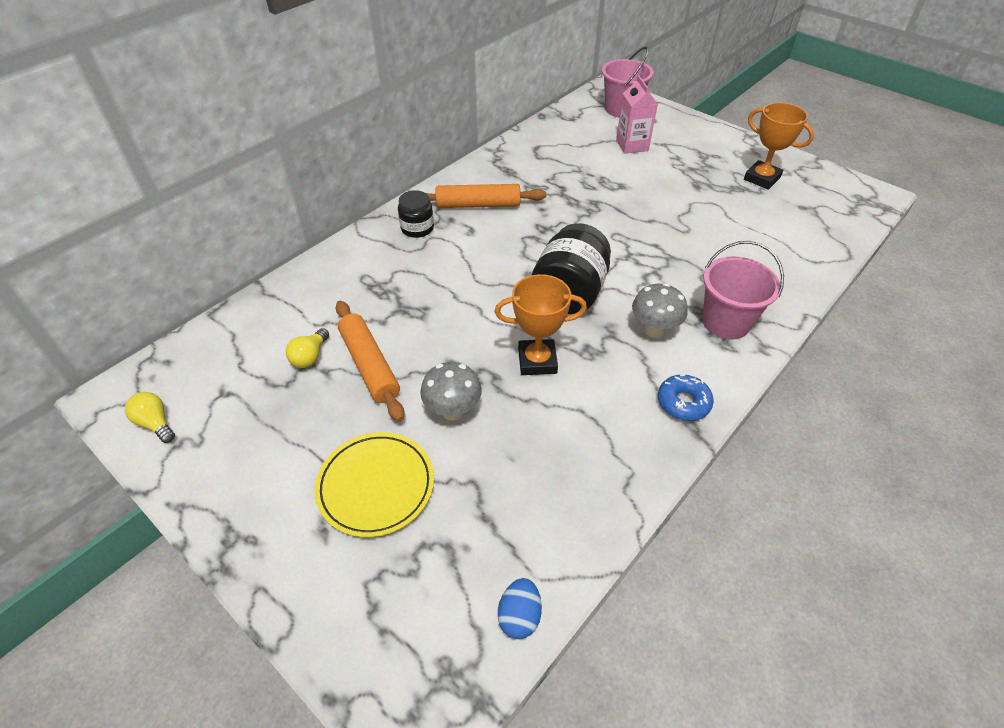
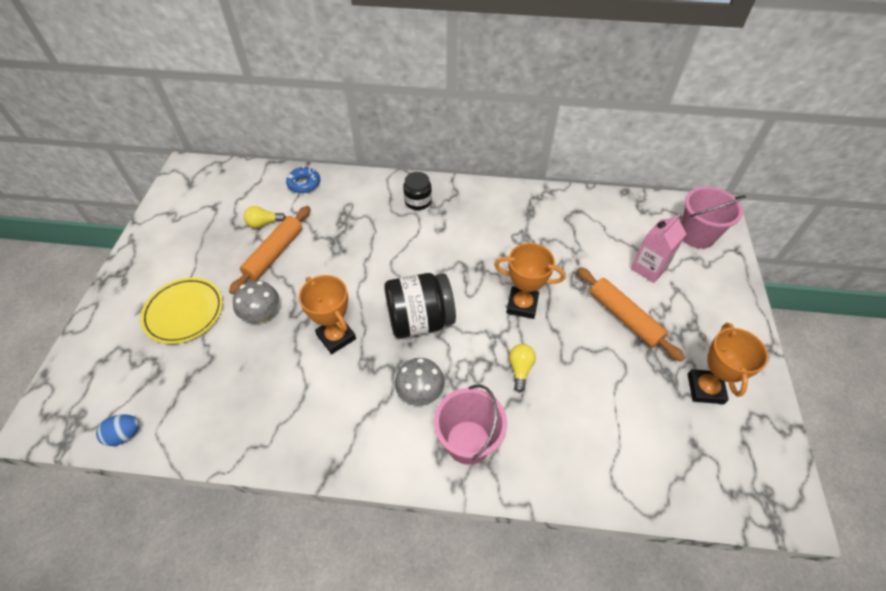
camera: 55 degrees right, 5 degrees up
yellow light bulb [125,392,175,443] -> yellow light bulb moved to [509,344,536,393]
orange rolling pin [426,184,546,208] -> orange rolling pin moved to [577,267,685,362]
blue donut [658,374,714,421] -> blue donut moved to [286,166,320,193]
none -> orange trophy [494,243,566,319]

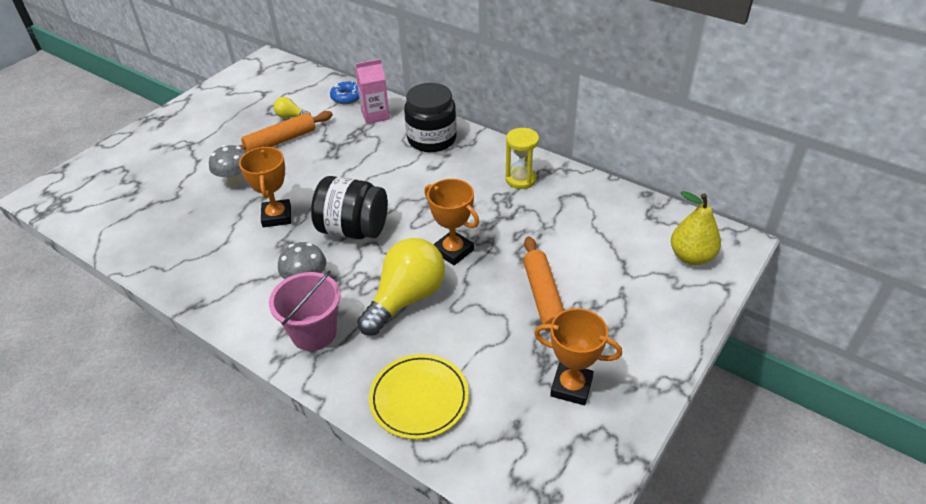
camera: 30 degrees right, 10 degrees down
blue egg [96,414,139,446] -> none
yellow plate [140,277,223,344] -> yellow plate moved to [369,354,469,439]
black jar [403,172,432,210] -> black jar [404,83,457,152], size x1.77
yellow light bulb [509,344,536,393] -> yellow light bulb [357,238,445,336], size x2.23
pink carton [631,214,686,283] -> pink carton moved to [355,59,390,124]
pink bucket [681,187,746,249] -> yellow pear [671,191,721,265]
orange trophy [688,323,768,404] -> orange trophy turned 75 degrees clockwise [534,308,622,405]
none -> yellow hourglass [505,128,539,189]

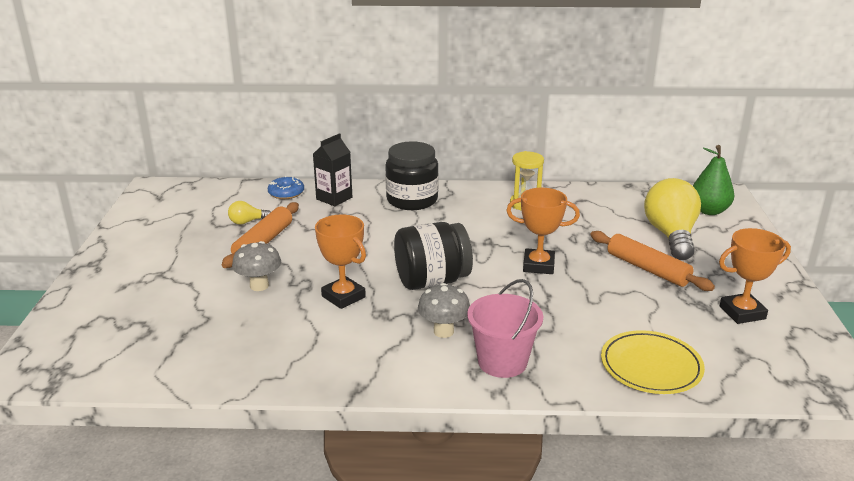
camera: 35 degrees left, 15 degrees down
pink carton [355,59,390,124] -> black carton [313,133,352,206]
yellow light bulb [357,238,445,336] -> yellow light bulb moved to [644,178,701,260]
yellow pear [671,191,721,265] -> green pear [693,145,734,215]

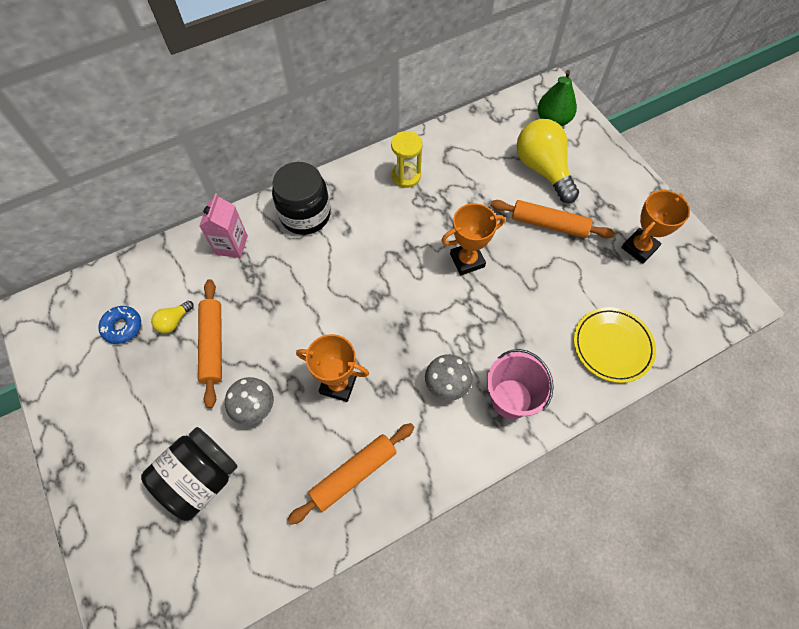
camera: 30 degrees left, 35 degrees up
blue donut [268,176,304,199] -> blue donut moved to [99,306,141,344]
black carton [313,133,352,206] -> pink carton [199,193,248,258]
black jar [394,222,473,290] -> black jar moved to [141,427,238,521]
none -> orange rolling pin [288,423,415,525]

